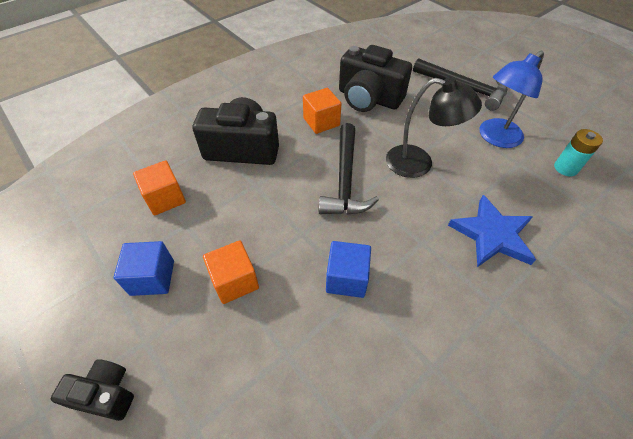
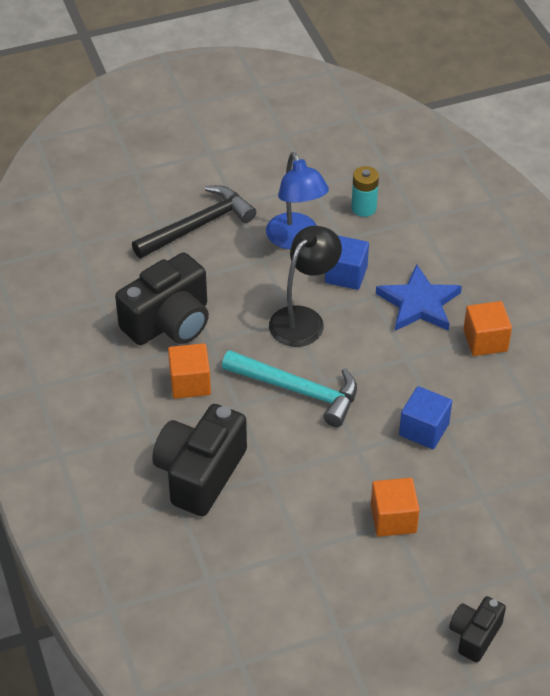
camera: 70 degrees left, 5 degrees down
blue cube [114,241,174,296] -> blue cube moved to [325,235,369,290]
orange cube [133,160,186,215] -> orange cube moved to [463,301,512,356]
black hammer [319,123,379,215] -> turquoise hammer [222,350,357,427]

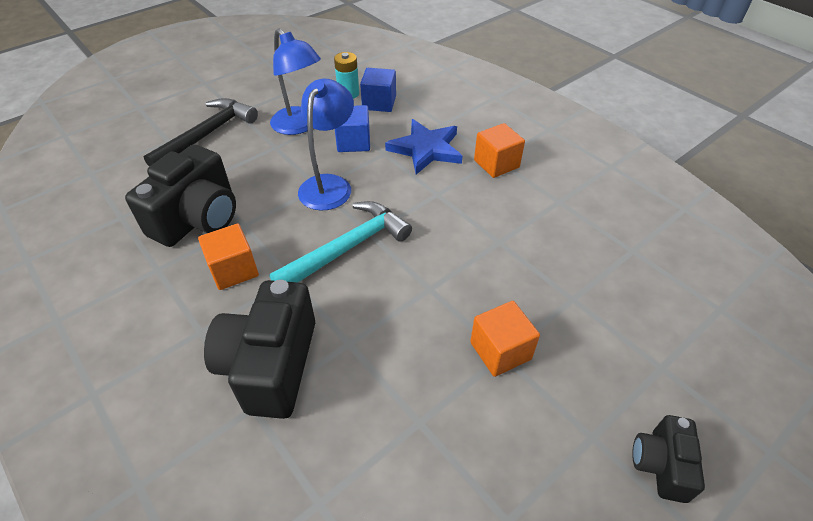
camera: 20 degrees left, 0 degrees up
turquoise hammer [222,350,357,427] -> turquoise hammer turned 45 degrees counterclockwise [269,201,412,282]
black lamp [269,226,342,347] -> blue lamp [298,79,354,211]
blue cube [399,386,452,449] -> blue cube moved to [360,68,396,112]

